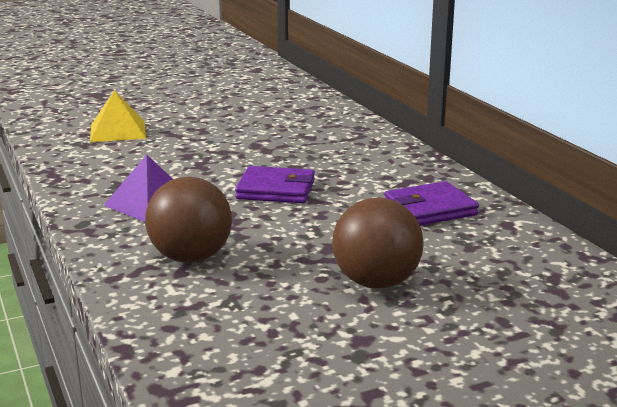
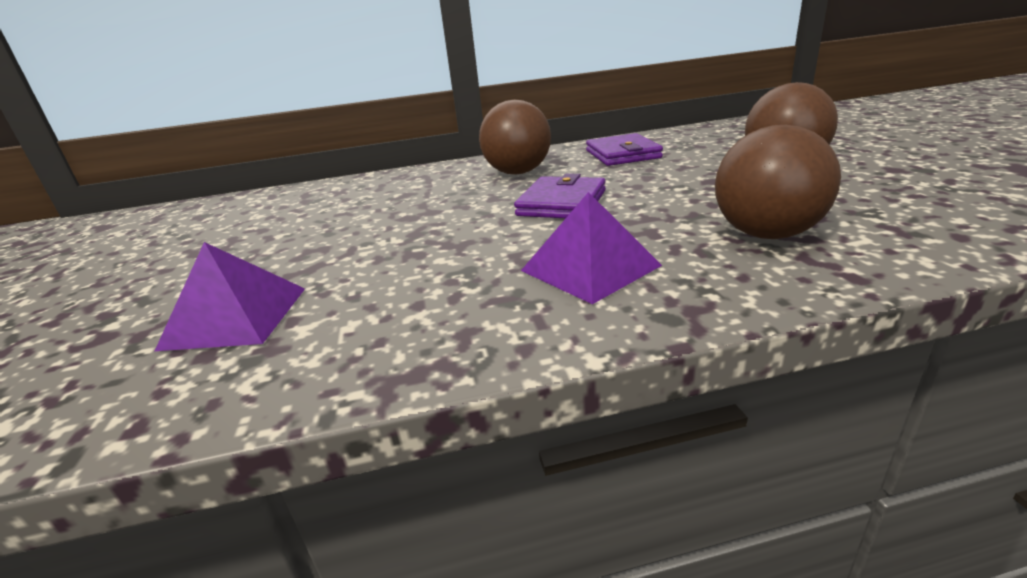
camera: 75 degrees left, 5 degrees up
yellow pyramid [90,90,146,142] -> purple pyramid [155,242,305,351]
none -> brown ball [479,99,551,175]

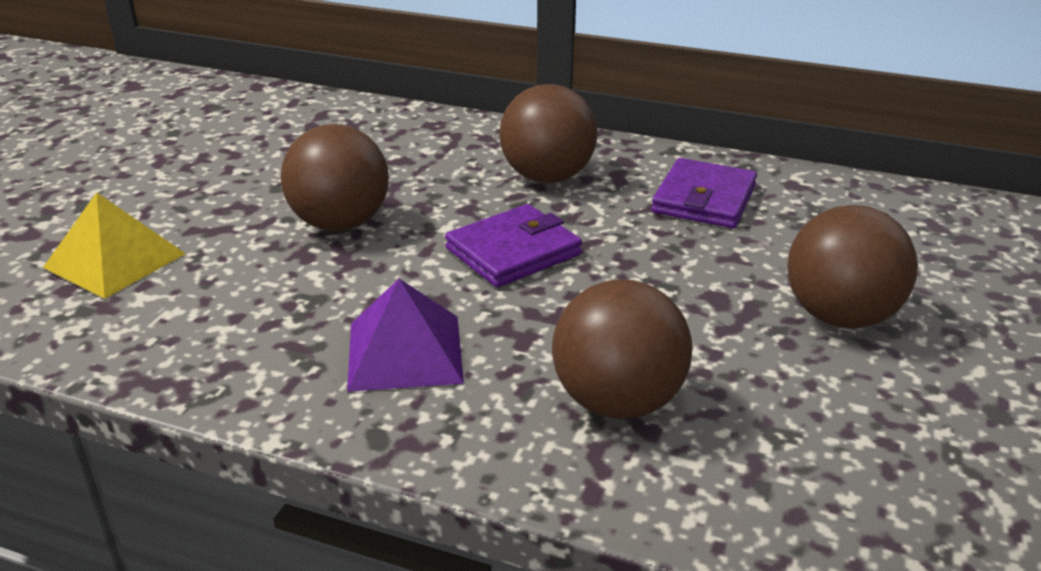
camera: 30 degrees right, 5 degrees up
purple pyramid [155,242,305,351] -> yellow pyramid [43,192,186,299]
none -> brown ball [281,124,389,231]

